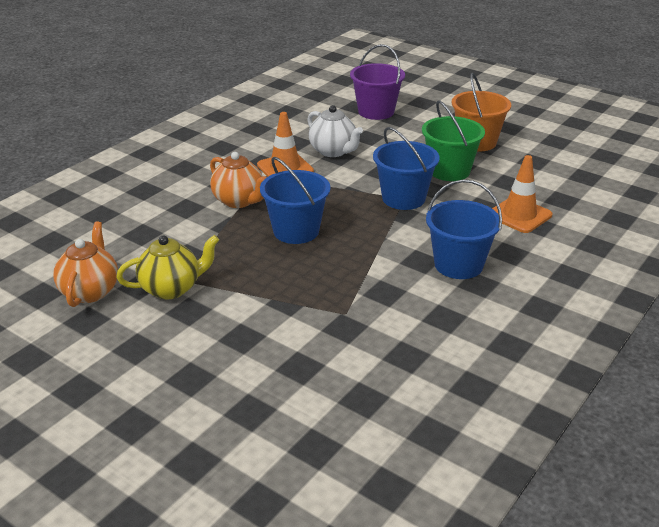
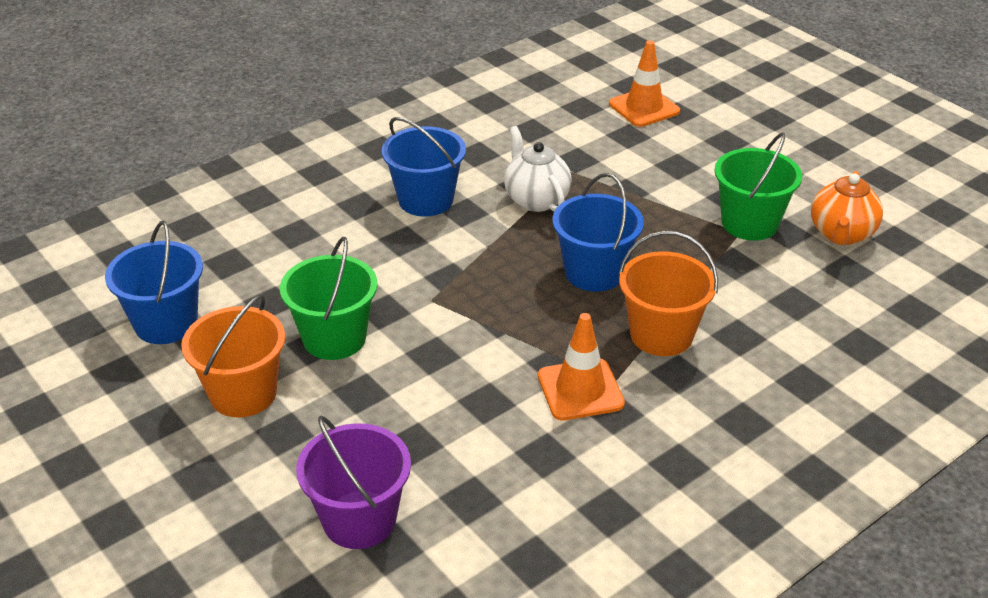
camera: 165 degrees left, 5 degrees up
yellow teapot [116,235,219,299] -> green bucket [714,132,802,241]
orange teapot [210,152,267,208] -> orange bucket [619,231,718,356]
white teapot [307,105,363,157] -> white teapot moved to [504,126,572,212]
blue bucket [373,127,440,210] -> blue bucket moved to [105,221,203,344]
orange traffic cone [492,155,552,233] -> orange traffic cone moved to [609,40,680,127]

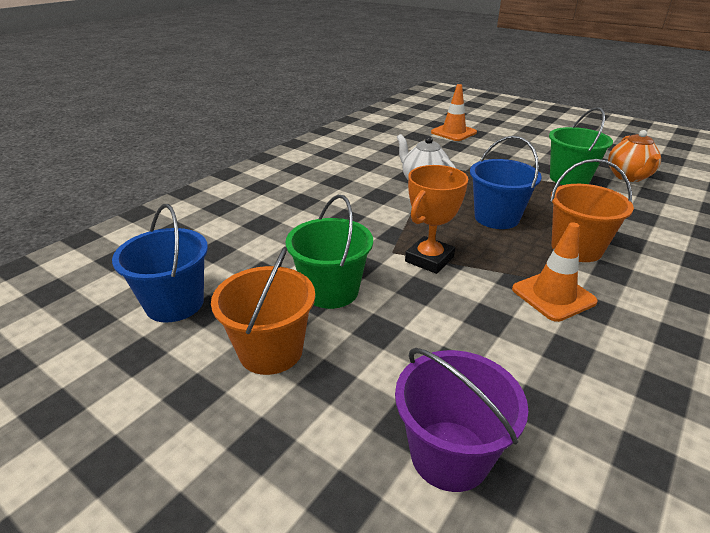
camera: 15 degrees left, 5 degrees down
blue bucket [382,117,466,217] -> none
none -> orange trophy [405,165,468,274]

